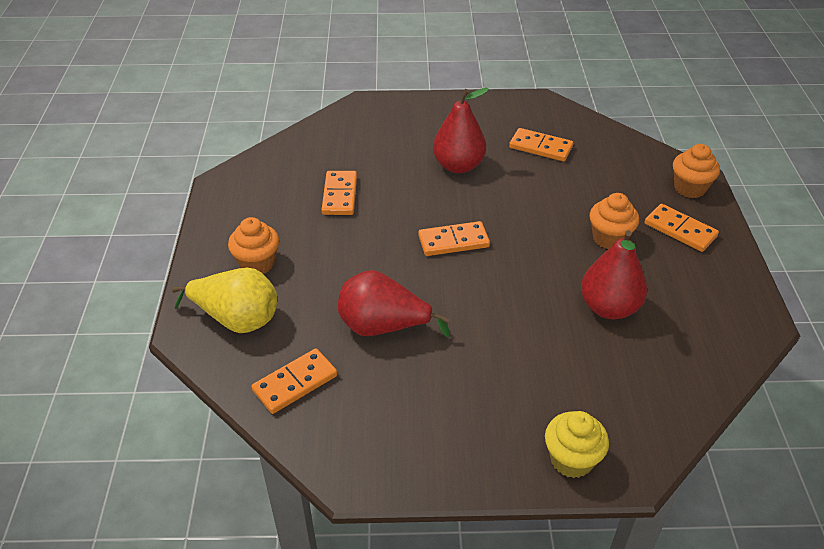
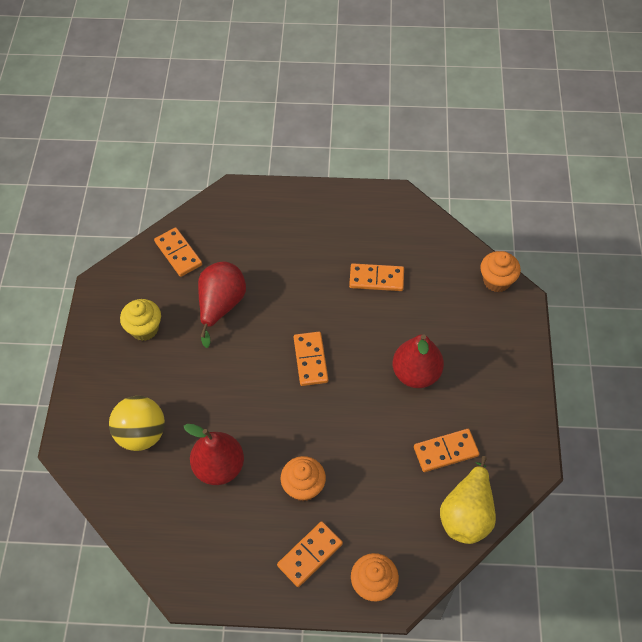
camera: 95 degrees right, 15 degrees up
yellow pear [171,267,277,333] -> yellow pear moved to [440,456,496,544]
orange cupcake [228,217,279,274] -> orange cupcake moved to [480,251,521,292]
orange domino [509,128,573,161] -> orange domino turned 45 degrees clockwise [414,429,479,472]
yellow cupcake [545,411,609,478] -> yellow cupcake moved to [120,299,161,341]
none -> yellow ball [109,396,165,451]

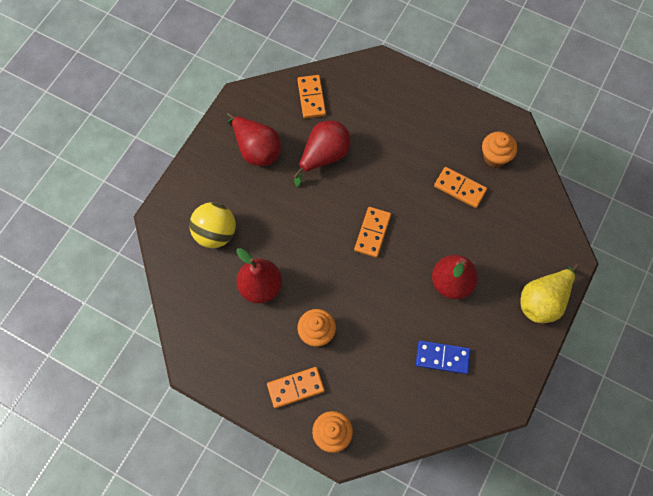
camera: 25 degrees right, 10 degrees up
yellow cupcake [120,299,161,341] -> red pear [227,113,281,166]
orange domino [414,429,479,472] -> blue domino [416,340,471,374]
yellow pear [440,456,496,544] -> yellow pear moved to [521,264,579,323]
orange cupcake [480,251,521,292] -> orange cupcake moved to [482,131,517,167]

